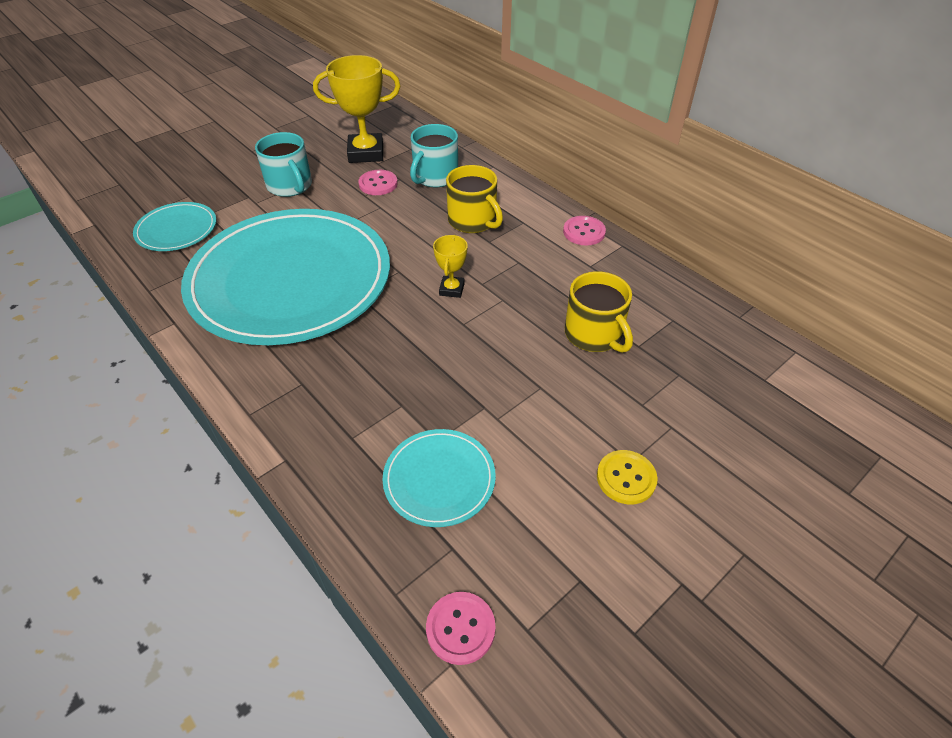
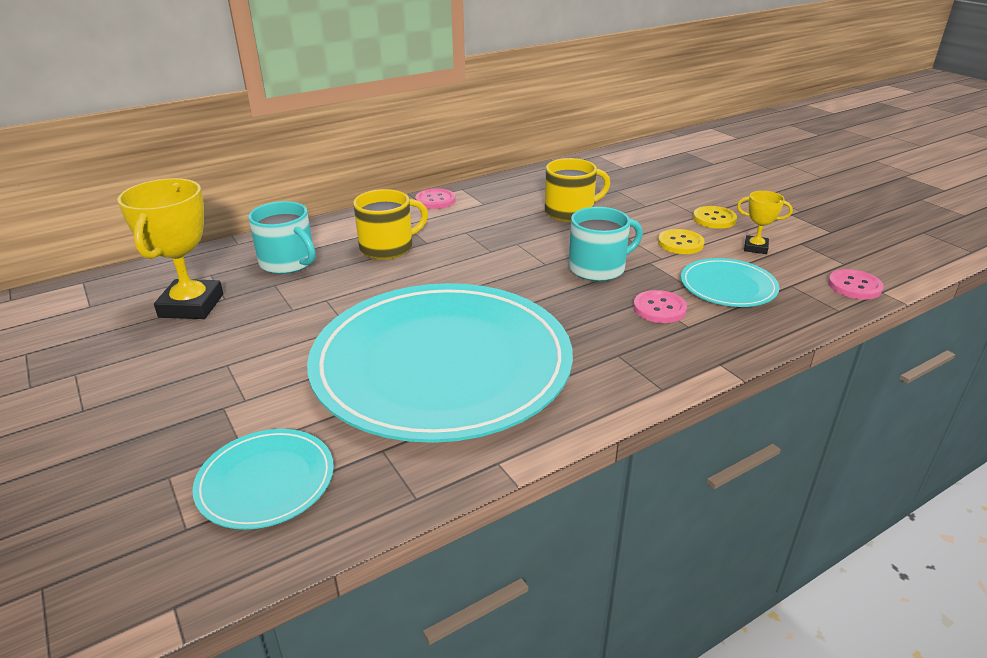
camera: 80 degrees left, 15 degrees down
turquoise mug [255,132,312,197] -> turquoise mug moved to [569,207,643,281]
pink button [358,170,398,195] -> pink button moved to [633,290,687,323]
yellow trophy [433,235,468,298] -> yellow trophy moved to [737,191,793,254]
none -> yellow button [658,229,704,254]

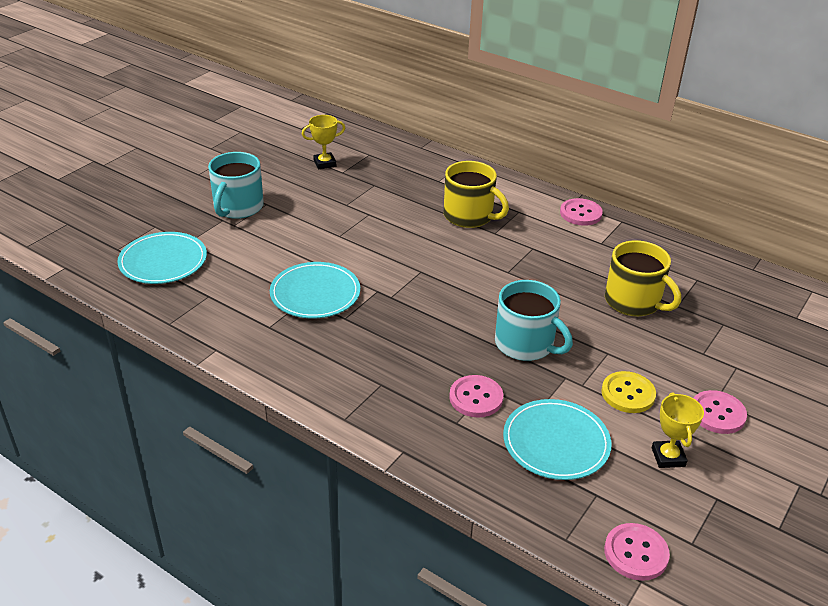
camera: 65 degrees right, 5 degrees up
yellow trophy [117,178,223,319] -> yellow trophy [302,115,345,169], size x0.51
turquoise mug [248,201,315,274] -> turquoise mug moved to [208,152,264,219]
turquoise plate [307,283,573,443] -> turquoise plate [270,262,360,318], size x0.43
yellow button [693,206,737,229] -> pink button [694,390,747,434]

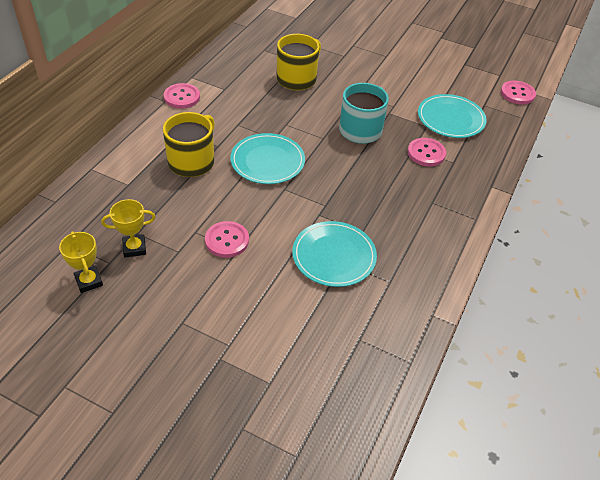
camera: 100 degrees left, 10 degrees up
turquoise plate [117,232,207,284] -> turquoise plate moved to [230,133,305,184]
turquoise mug [208,152,264,219] -> none
yellow button [601,371,656,413] -> none
yellow trophy [652,392,704,468] -> yellow trophy moved to [101,199,155,258]
pink button [694,390,747,434] -> pink button moved to [205,221,249,258]

